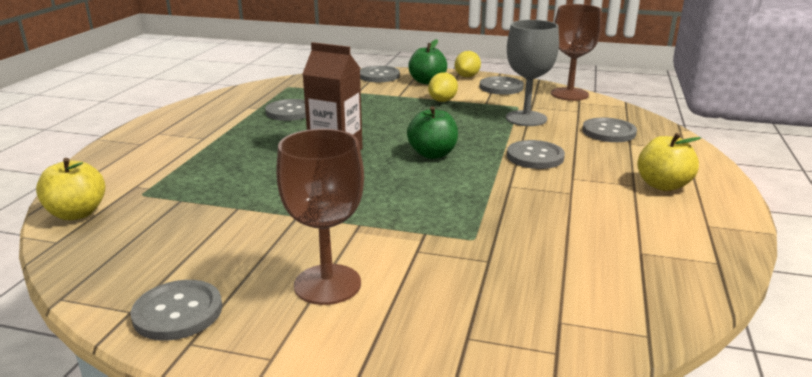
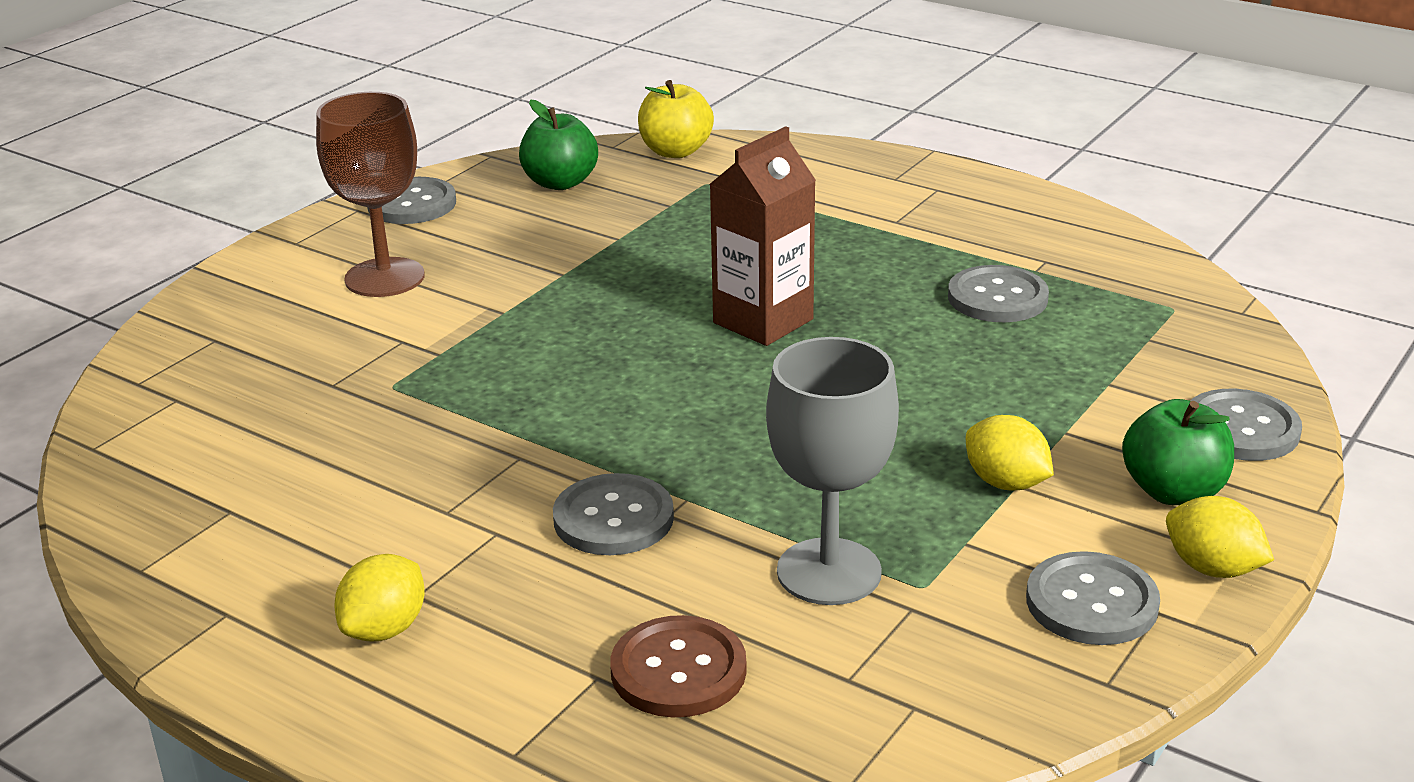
camera: 110 degrees right, 5 degrees up
green apple [407,106,458,159] -> green apple moved to [519,99,598,190]
brown goblet [551,4,602,101] -> none
grey button [582,117,637,142] -> brown button [610,615,747,717]
yellow apple [637,133,701,191] -> yellow lemon [334,554,425,641]

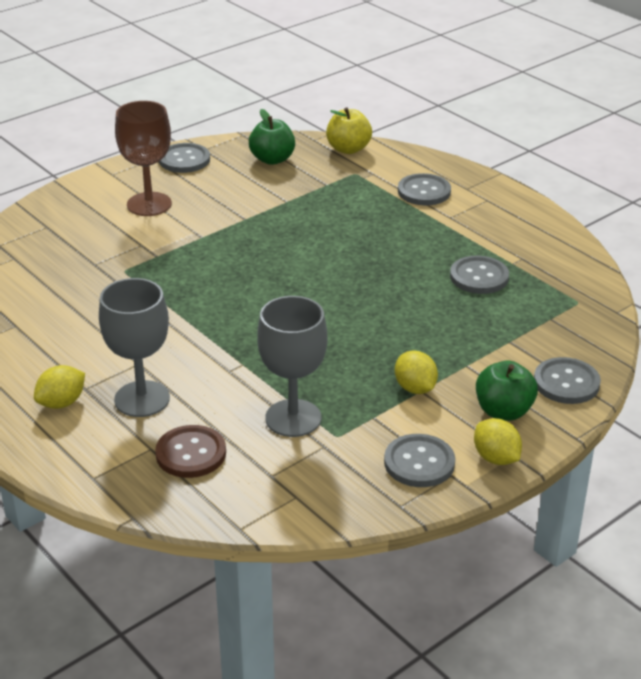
camera: 15 degrees right, 5 degrees up
grey button [553,473,674,555] -> grey button moved to [398,173,451,205]
brown carton [709,126,816,346] -> none
none -> grey goblet [99,278,170,417]

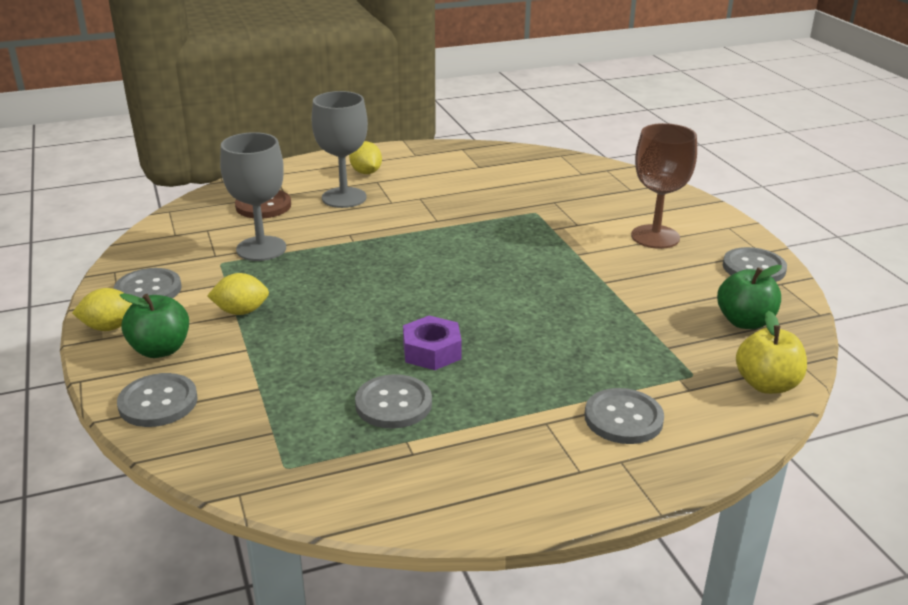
camera: 110 degrees right, 5 degrees down
none -> purple nut [403,315,462,370]

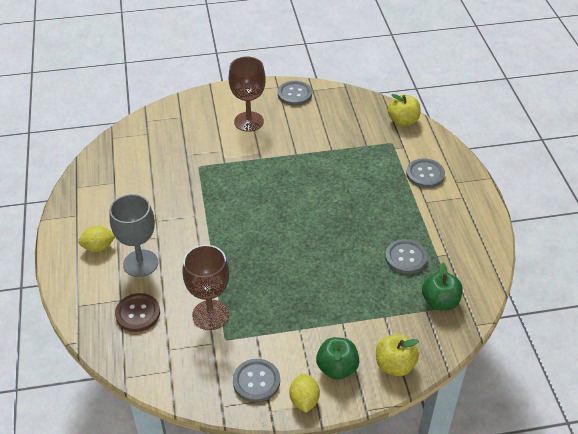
camera: 80 degrees left, 15 degrees up
grey button [117,373,198,427] -> yellow apple [376,334,419,376]
yellow lemon [207,273,269,315] -> none
grey goblet [220,132,286,261] -> brown goblet [182,245,229,330]
purple nut [403,315,462,370] -> none
green apple [717,265,782,329] -> green apple moved to [422,262,462,310]

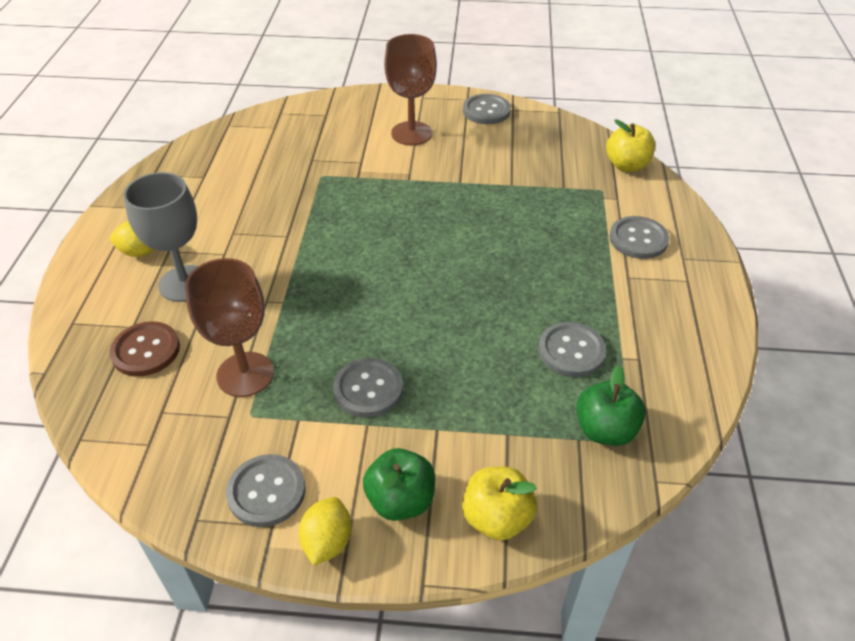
camera: 15 degrees right, 0 degrees up
none -> grey button [333,358,403,417]

